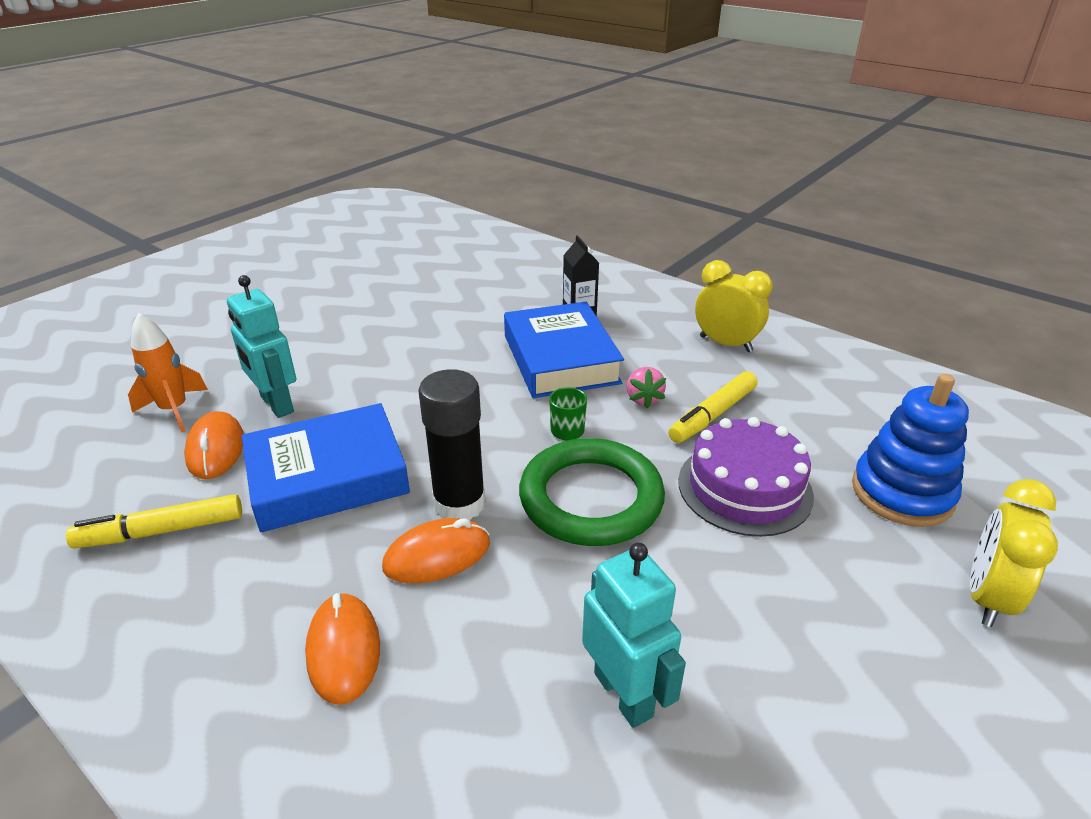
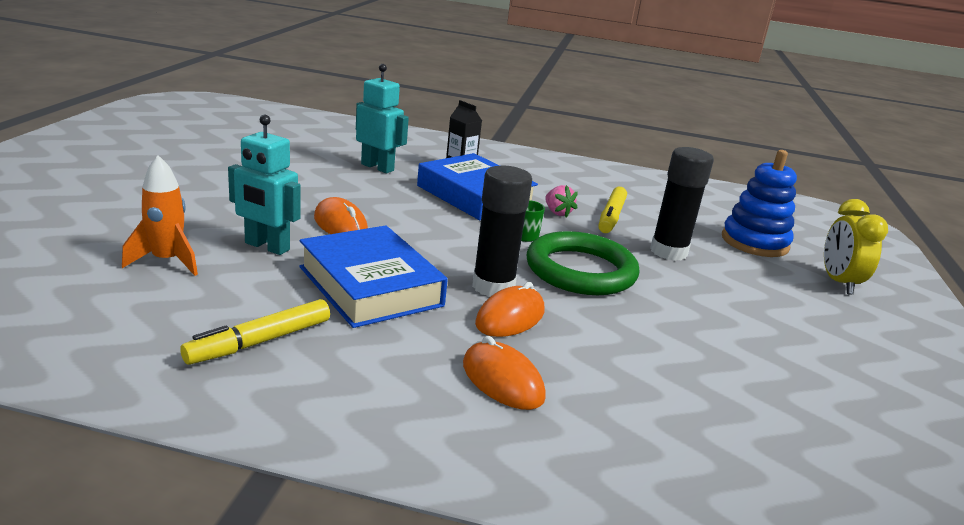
camera: 30 degrees left, 10 degrees down
orange mouse [184,411,244,479] -> orange mouse moved to [314,197,368,234]
blue book [242,403,410,532] -> blue book turned 75 degrees counterclockwise [299,225,448,328]
turquoise robot [582,543,686,728] -> turquoise robot moved to [356,64,409,173]
purple cake [678,417,814,537] -> black glue stick [650,147,714,261]
yellow clock [695,260,773,352] -> none

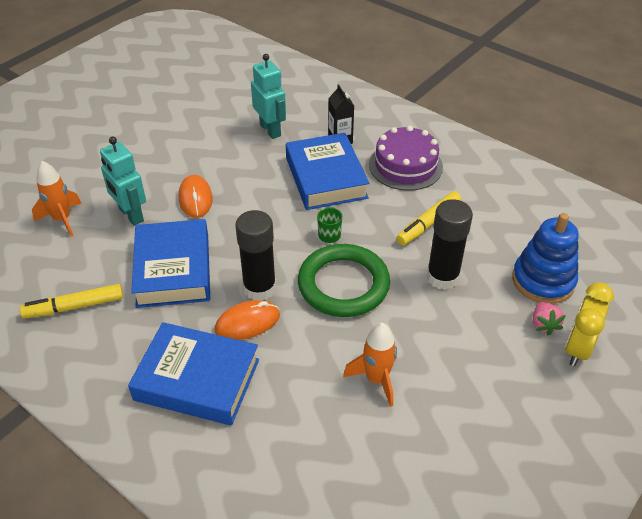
camera: 30 degrees right, 20 degrees up
orange mouse [463,336,546,410] -> blue book [128,322,259,425]
pink strawberry [545,185,578,217] -> pink strawberry moved to [533,302,566,336]
none -> orange rocket [343,323,397,407]
none -> purple cake [369,126,443,191]

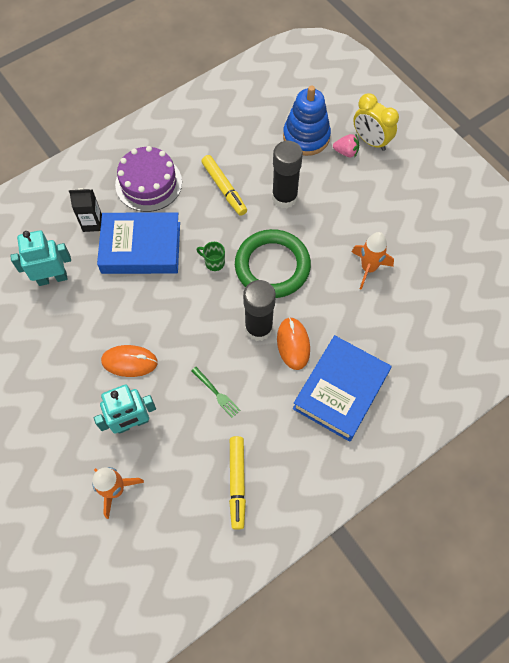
camera: 75 degrees left, 20 degrees up
blue book [131,219,210,308] -> green fork [191,367,241,418]

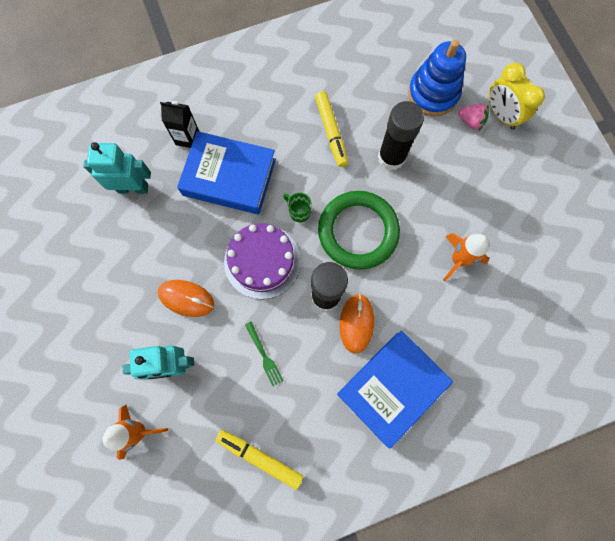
camera: 15 degrees right, 10 degrees up
purple cake [115,146,182,212] -> purple cake moved to [224,223,301,299]
yellow marker [229,436,246,530] -> yellow marker turned 105 degrees clockwise [215,430,303,490]

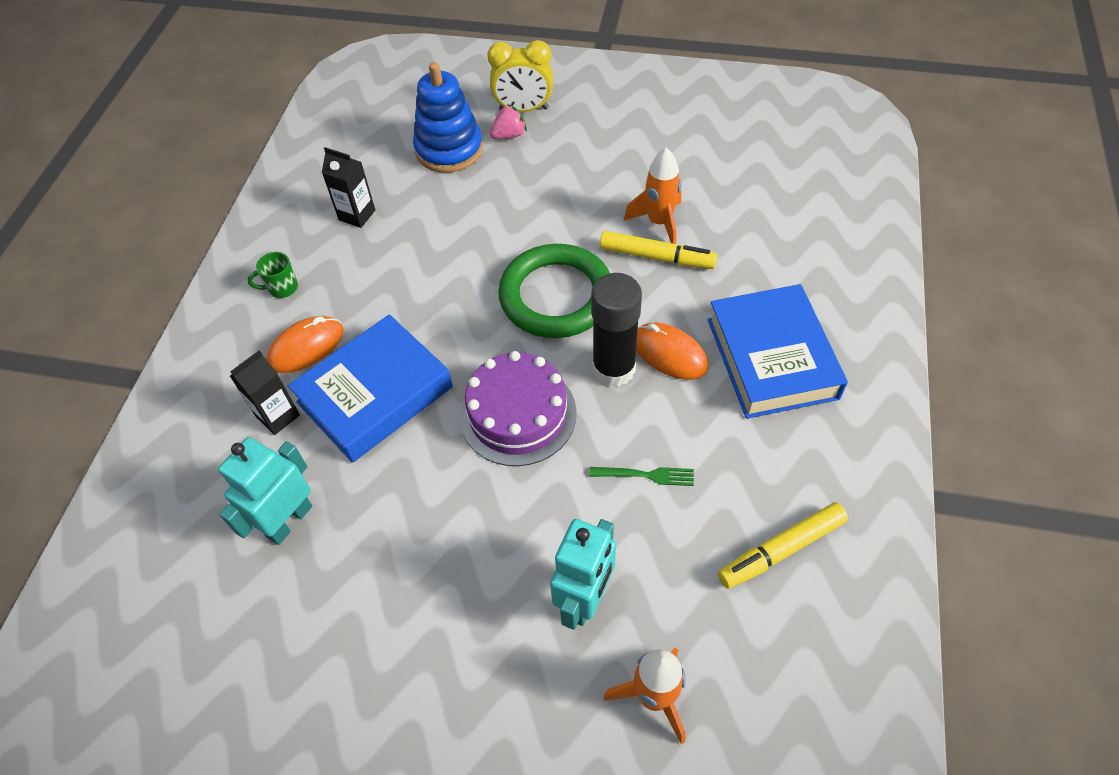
camera: 55 degrees left, 20 degrees down
orange mouse [158,280,214,317] -> orange mouse moved to [266,316,344,373]
green mug [283,193,312,222] -> green mug moved to [247,252,298,298]
yellow marker [315,91,348,167] -> yellow marker moved to [600,231,717,269]
black glue stick [378,101,424,171] -> none
none -> black carton [322,147,375,228]

